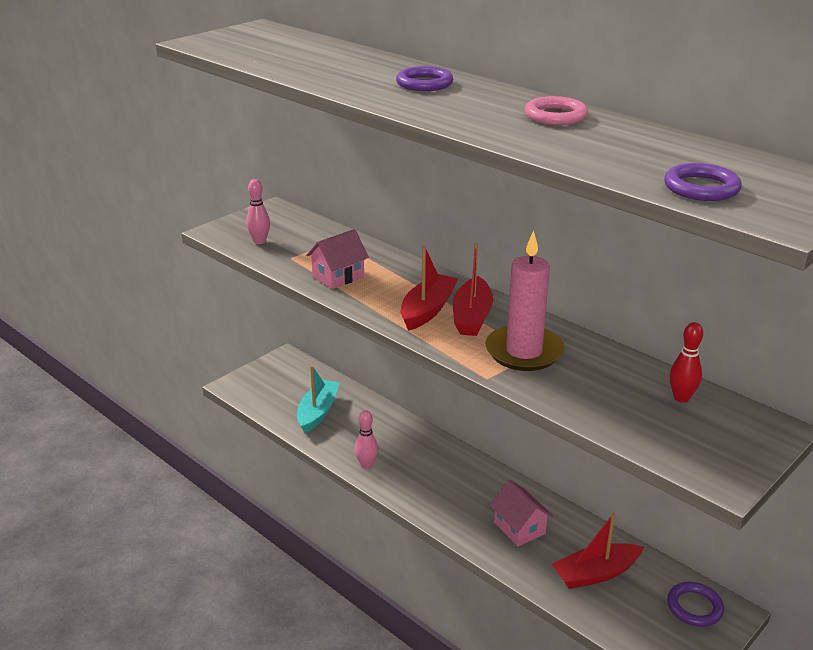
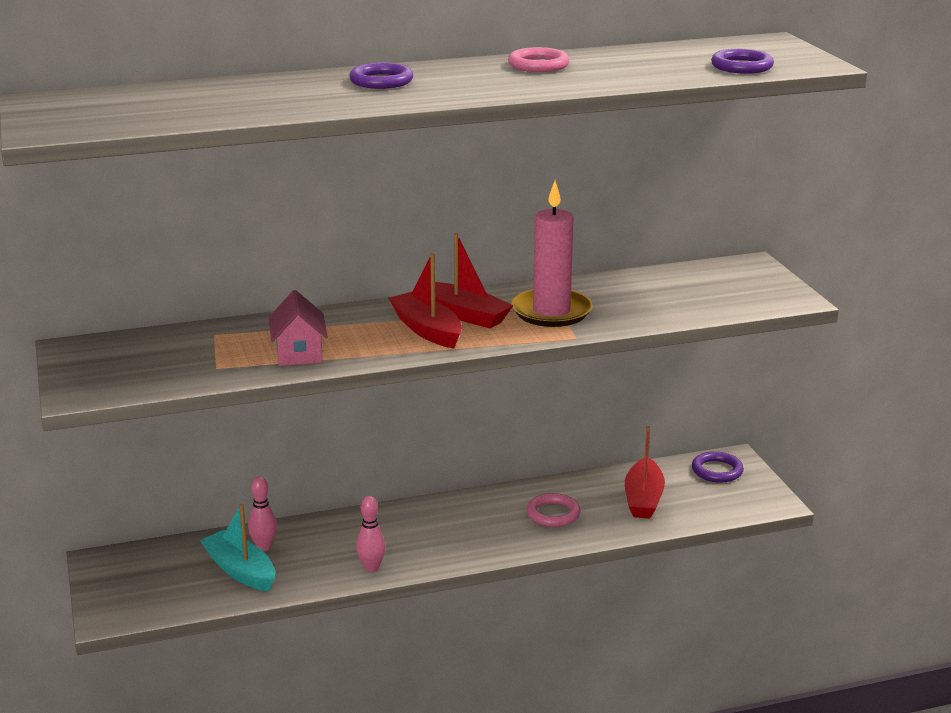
camera: 60 degrees left, 5 degrees down
pink bowling pin [246,179,270,244] -> pink bowling pin moved to [248,476,277,551]
pink house [490,480,553,546] -> pink ring [527,493,581,527]
red bowling pin [670,322,703,403] -> none

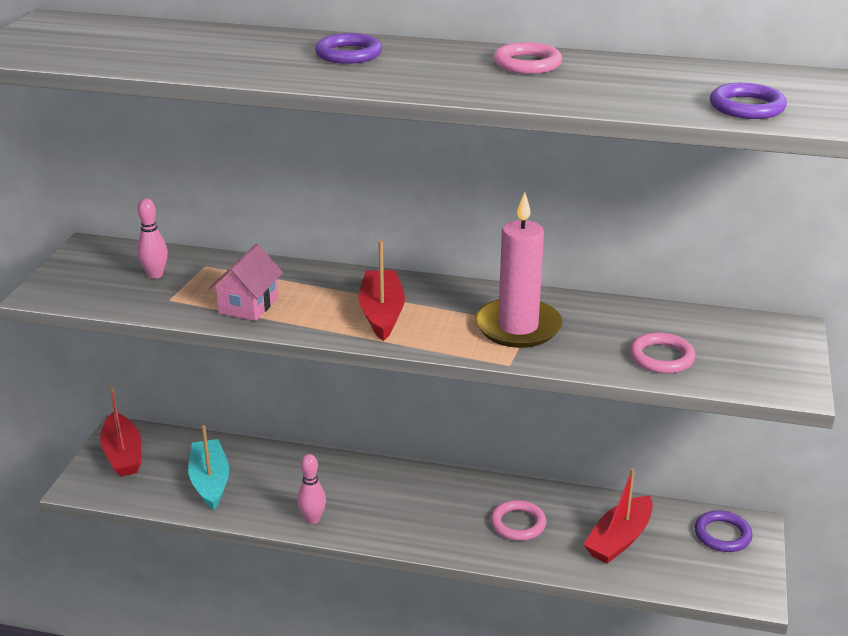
camera: 30 degrees right, 5 degrees up
pink bowling pin [248,476,277,551] -> pink bowling pin moved to [137,198,168,279]
red boat [435,233,514,328] -> red boat moved to [100,387,141,477]
none -> pink ring [630,332,696,374]

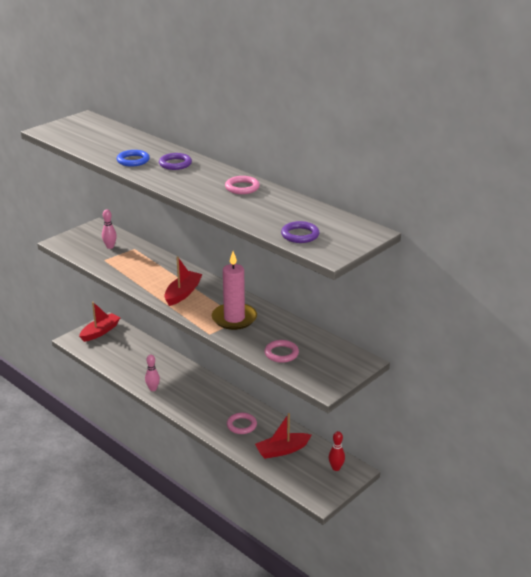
camera: 30 degrees right, 0 degrees up
red boat [100,387,141,477] -> red boat turned 150 degrees counterclockwise [79,302,121,342]
turquoise boat [188,425,229,510] -> none
pink house [209,244,283,321] -> none
purple ring [695,510,752,552] -> red bowling pin [329,431,345,471]
none -> blue ring [117,150,150,167]

